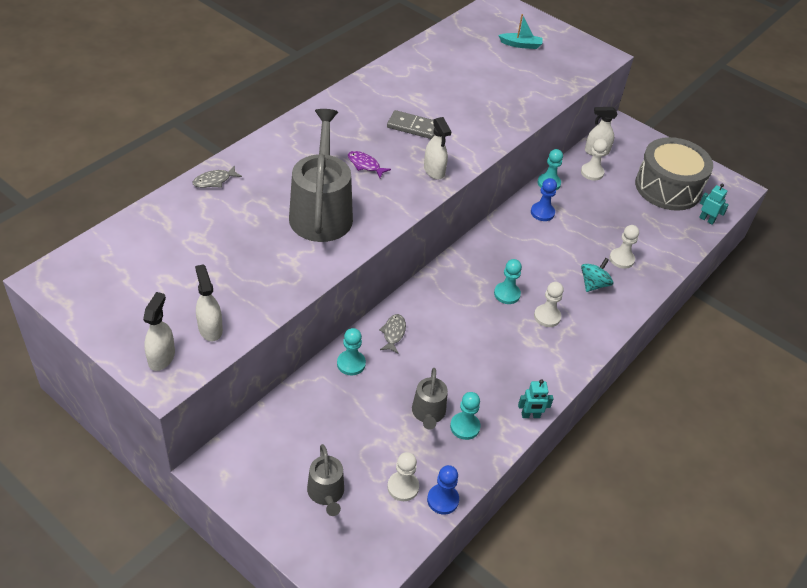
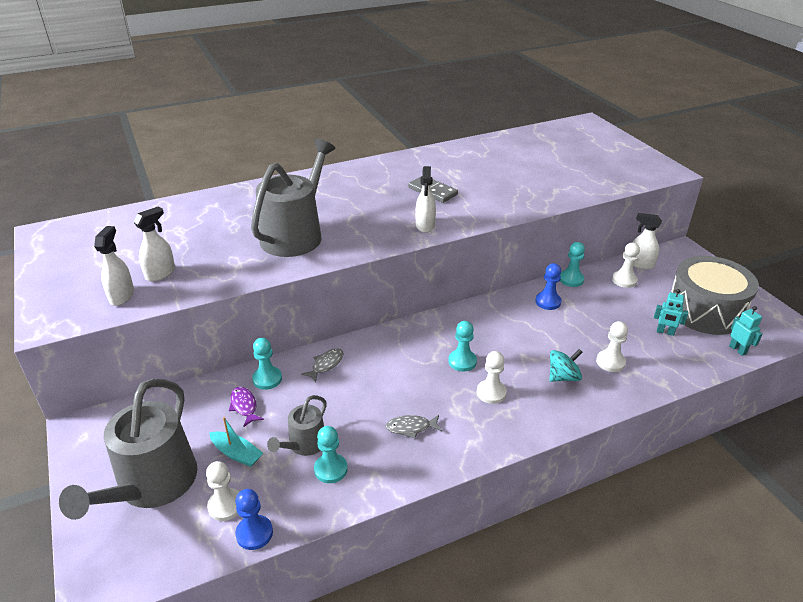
camera: 30 degrees right, 10 degrees down
white spray bottle [143,292,175,371] -> white spray bottle moved to [134,207,175,282]
grey fish [192,166,242,188] -> grey fish moved to [385,415,442,438]
grey watering can [307,444,344,516] -> grey watering can [59,379,197,520], size x1.94
purple fish [348,151,391,178] -> purple fish moved to [229,387,264,427]
turquoise boat [498,14,542,49] -> turquoise boat moved to [209,417,263,467]
turquoise robot [518,379,553,418] -> turquoise robot moved to [654,289,688,336]

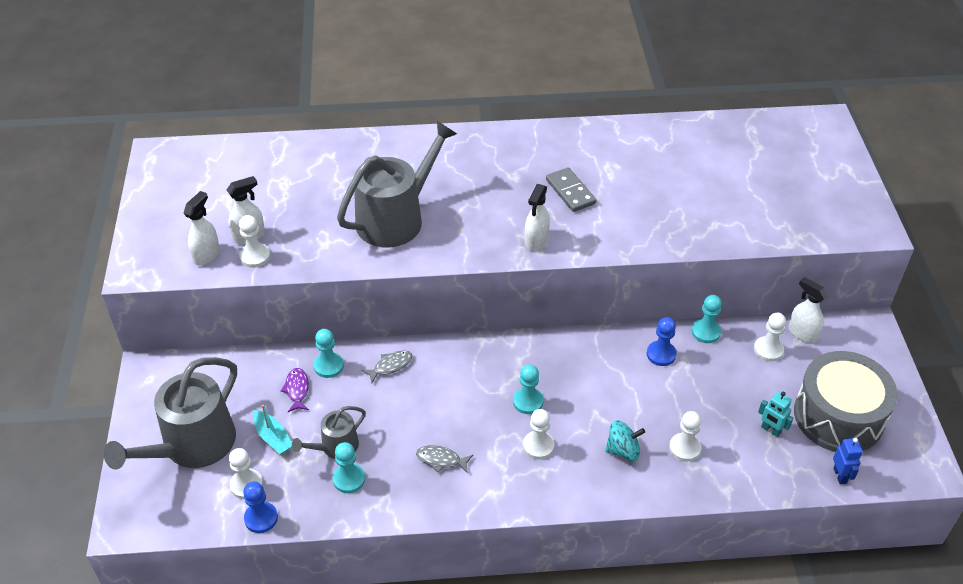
camera: 20 degrees right, 10 degrees up
turquoise robot [729,306,762,356] -> blue robot [833,438,863,484]
none -> white pawn [239,215,270,268]

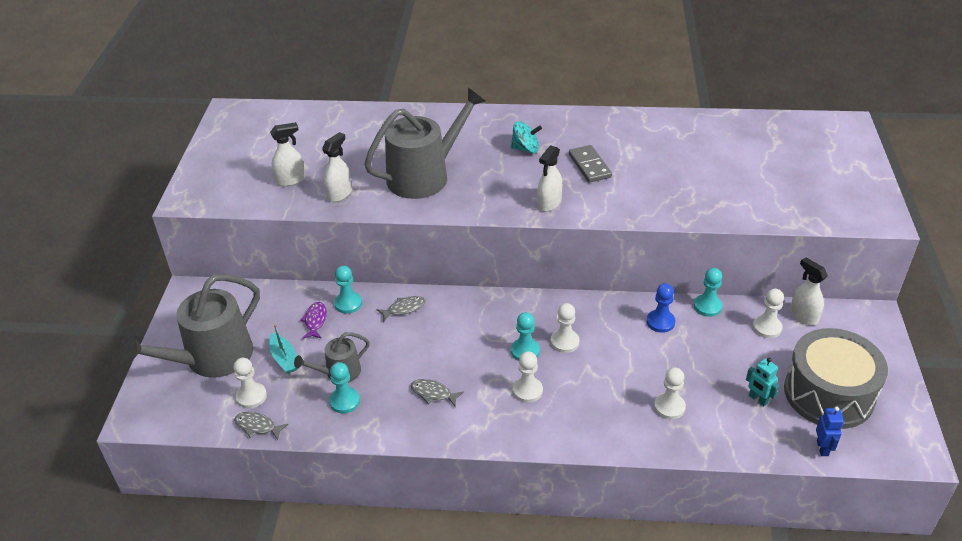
camera: 10 degrees right, 5 degrees down
white spray bottle [184,191,219,265] -> white spray bottle moved to [322,132,352,202]
white pawn [239,215,270,268] -> white pawn moved to [551,303,580,353]
blue pawn [243,482,278,533] -> grey fish [234,412,288,440]
turquoise spinning top [605,420,645,461] -> turquoise spinning top moved to [511,121,542,153]

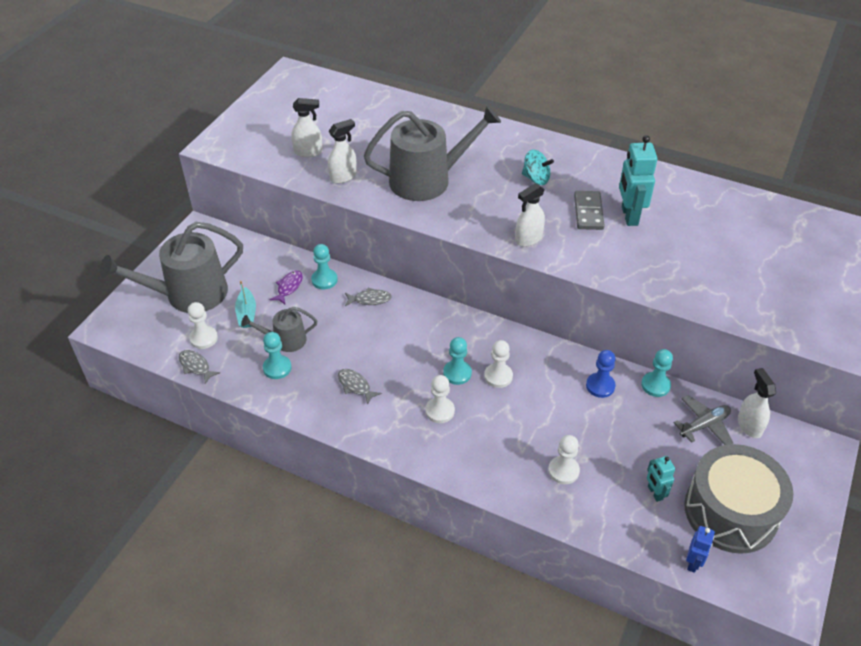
camera: 20 degrees right, 5 degrees up
white pawn [753,289,784,338] -> grey plane [674,395,734,445]
none -> turquoise robot [619,135,657,226]

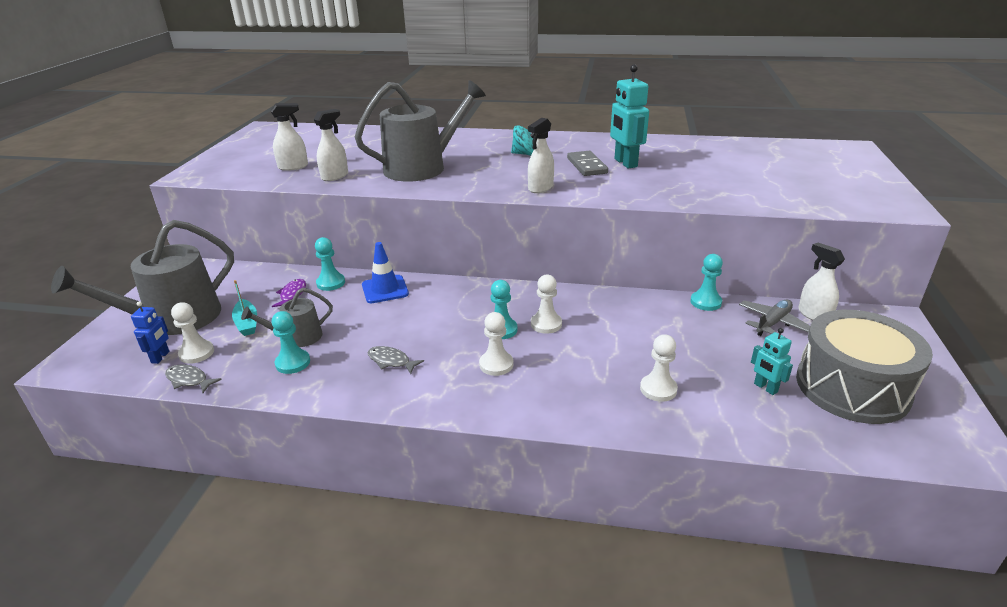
camera: 15 degrees left, 15 degrees down
grey fish [345,288,392,306] -> blue traffic cone [362,242,409,303]
blue pawn [586,350,616,398] -> none
blue robot [686,526,715,573] -> blue robot moved to [131,301,169,364]

